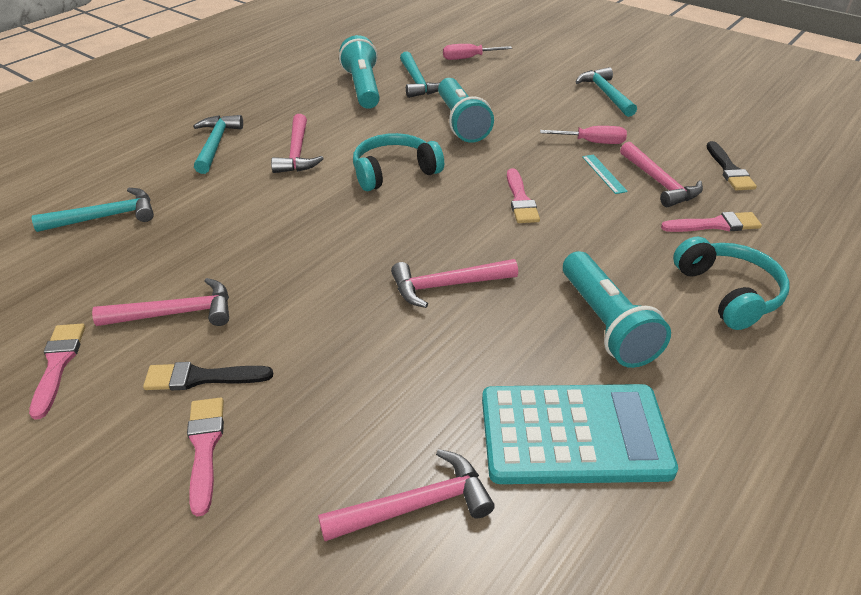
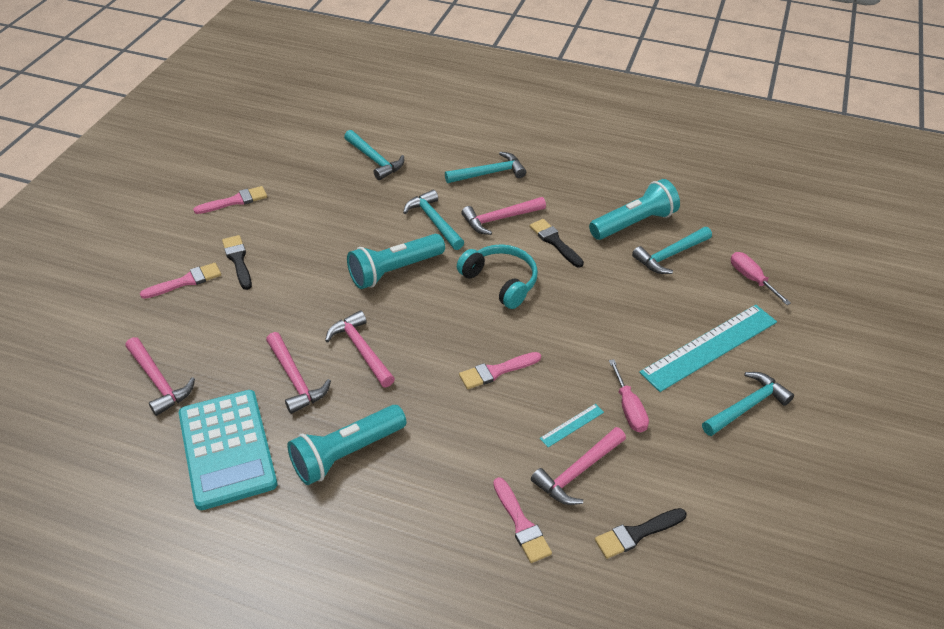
camera: 70 degrees right, 5 degrees up
pink hammer [92,278,229,326] -> pink hammer moved to [266,332,331,414]
turquoise flashlight [438,78,494,143] -> turquoise flashlight moved to [347,234,445,289]
turquoise headphones [673,237,790,330] -> none
none -> turquoise hammer [403,190,464,250]
none -> black brush [530,219,584,268]
none -> turquoise ruler [639,305,777,392]

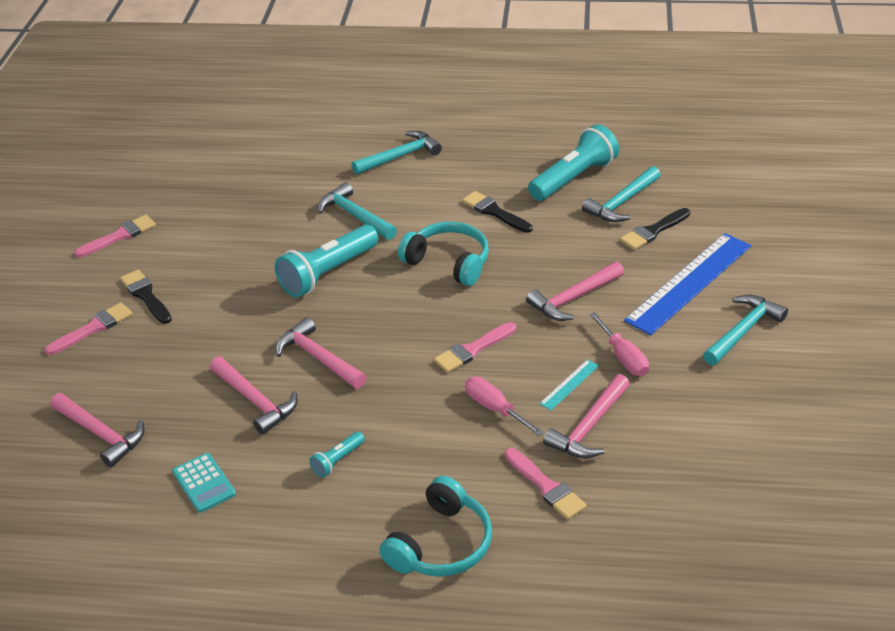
camera: 10 degrees left, 5 degrees down
turquoise calculator [179,390,277,510] -> turquoise calculator [172,453,236,513], size x0.47
turquoise flashlight [287,405,406,485] -> turquoise flashlight [309,431,365,477], size x0.47
turquoise hammer [344,130,404,180] -> none
pink hammer [461,197,546,235] -> pink hammer moved to [526,262,624,321]
black brush [595,508,687,559] -> black brush moved to [620,208,690,250]
turquoise ruler [639,305,777,392] -> blue ruler [624,233,751,335]
pink screwdriver [731,252,791,305] -> pink screwdriver moved to [465,377,544,436]
none -> turquoise headphones [379,476,492,577]

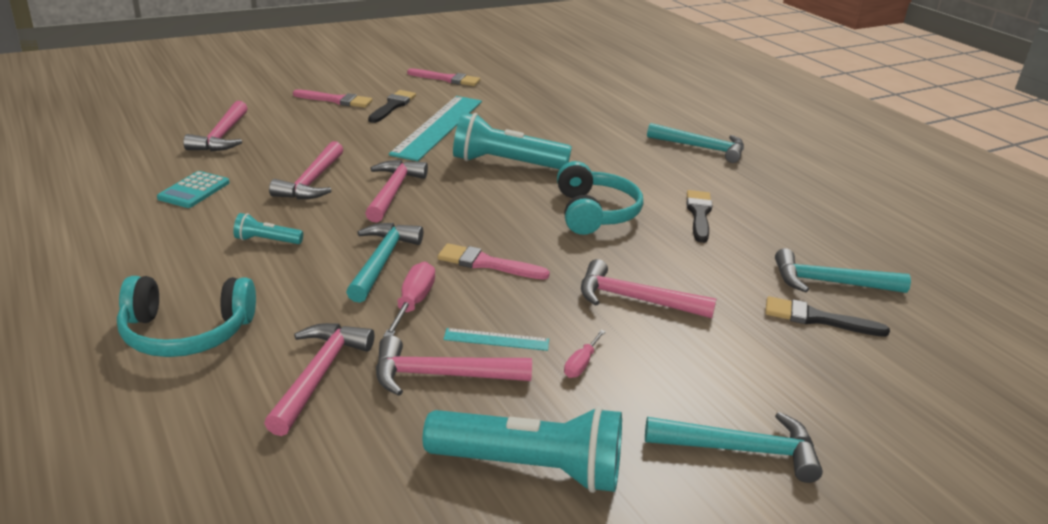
camera: 50 degrees right, 10 degrees down
turquoise hammer [318,182,397,240] -> turquoise hammer moved to [346,223,423,303]
pink brush [505,448,587,520] -> pink hammer [264,323,374,436]
turquoise flashlight [528,124,619,201] -> turquoise flashlight moved to [423,406,622,493]
pink screwdriver [589,312,649,376] -> pink screwdriver [564,330,606,378], size x0.62
blue ruler [624,233,751,335] -> none
none -> turquoise ruler [389,96,482,161]

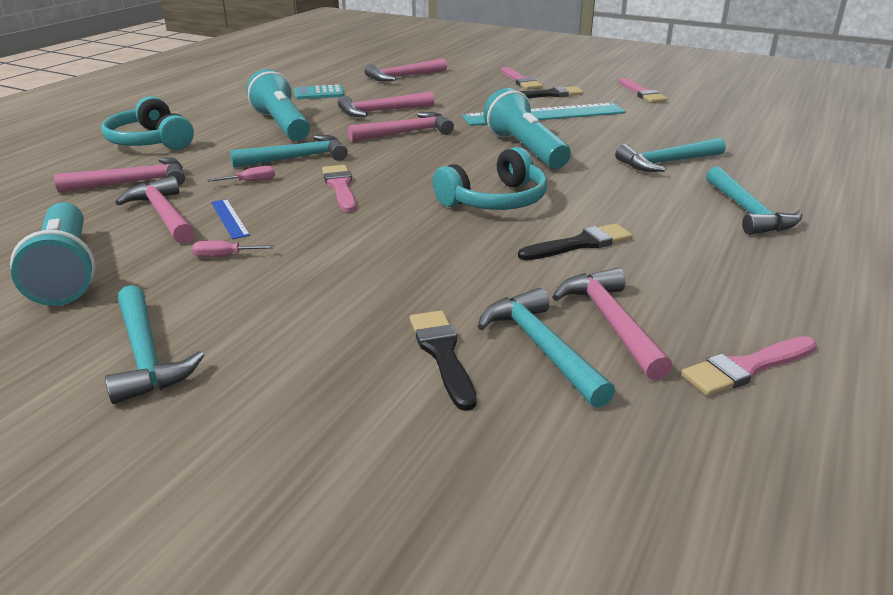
camera: 60 degrees right, 0 degrees up
turquoise flashlight [233,213,303,244] -> turquoise flashlight [246,69,310,141], size x2.14
pink screwdriver [383,262,435,337] -> pink screwdriver [207,166,275,182], size x0.62
turquoise ruler [443,328,549,351] -> blue ruler [211,199,250,239]
pink hammer [581,259,716,318] -> pink hammer moved to [553,268,673,381]
none -> turquoise hammer [615,138,726,172]
none -> pink brush [681,336,817,396]

